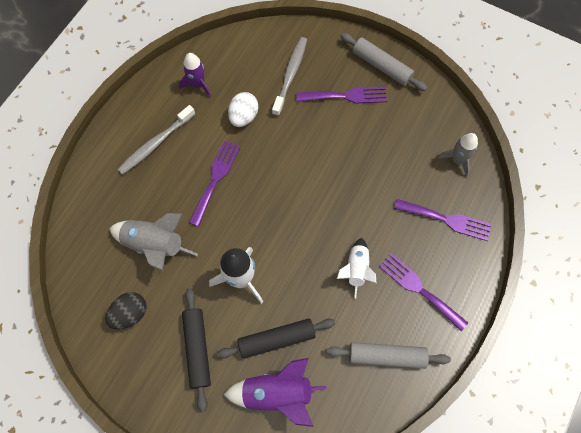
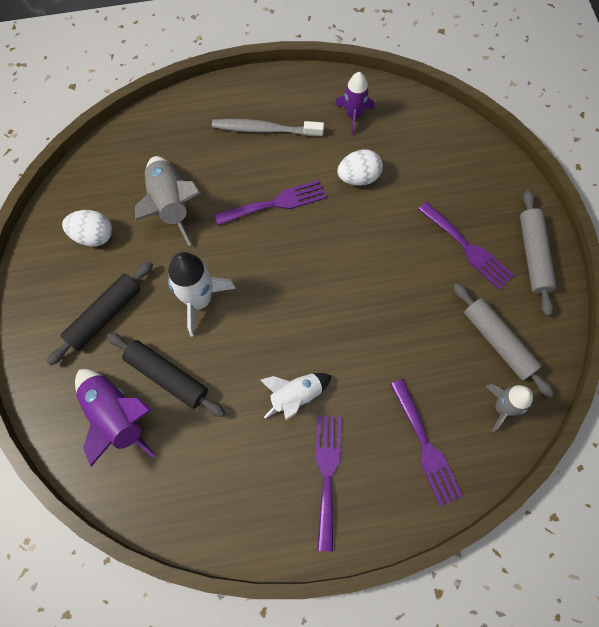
camera: 50 degrees right, 0 degrees up
black egg [105,292,147,329] -> white egg [62,210,112,247]
grey toothbrush [272,37,307,116] -> none
grey rolling pin [327,342,451,369] -> grey rolling pin moved to [453,283,554,397]

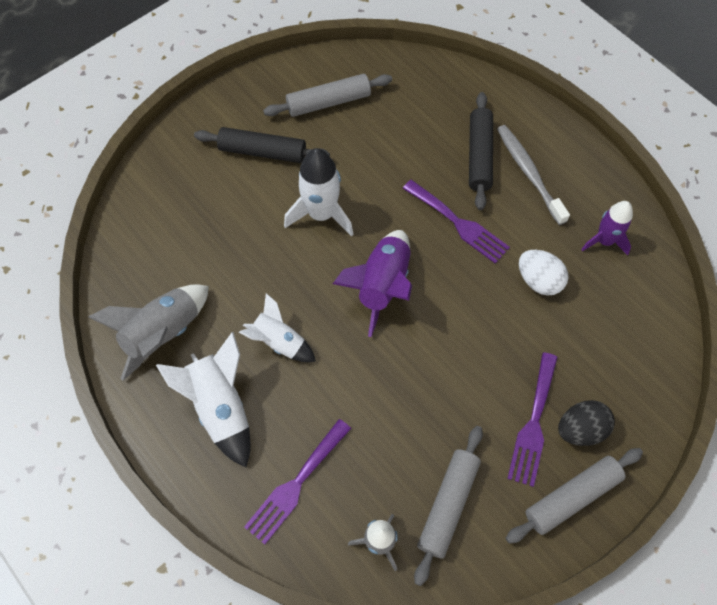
camera: 60 degrees right, 5 degrees down
white egg [62,210,112,247] -> grey rolling pin [263,74,392,117]
purple rocket [75,369,156,467] -> purple rocket moved to [333,230,412,337]
black rolling pin [107,333,225,417] -> black rolling pin moved to [469,92,493,210]
grey rocket [135,156,201,246] -> grey rocket moved to [88,284,209,381]
purple fork [316,416,341,551] -> white rocket [156,332,251,467]
none -> black egg [558,400,615,446]

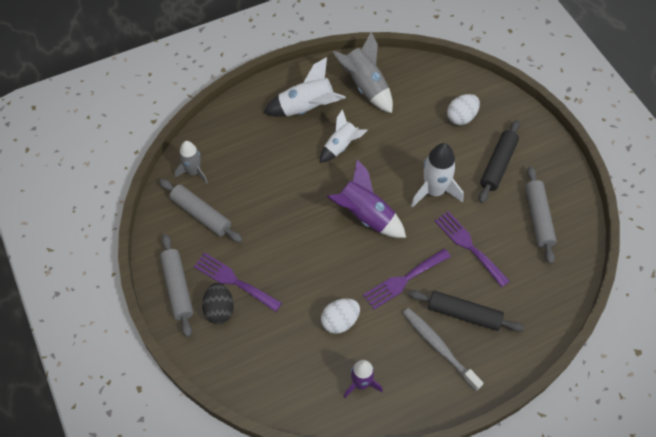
camera: 105 degrees right, 5 degrees down
purple fork [244,419,352,545] -> purple fork moved to [435,211,510,287]
grey toothbrush [497,125,570,225] -> grey toothbrush turned 120 degrees counterclockwise [403,308,483,391]
none -> white egg [447,94,480,125]

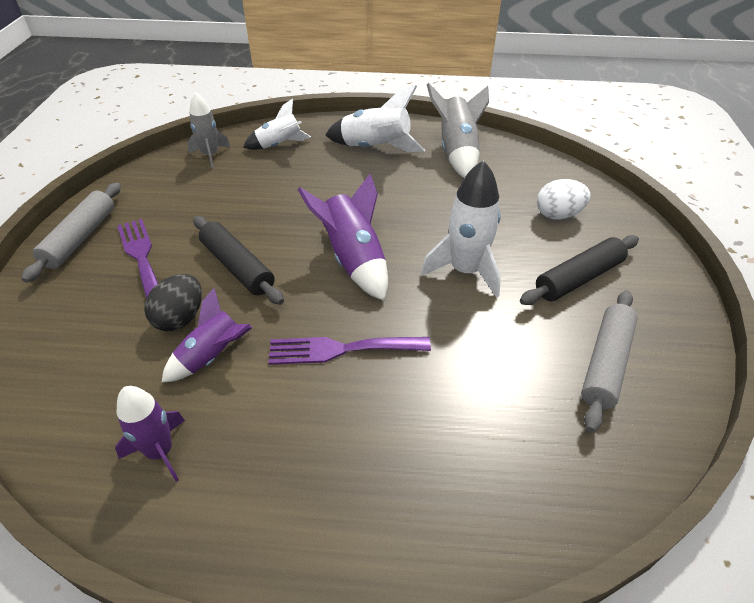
camera: 30 degrees right, 15 degrees down
grey rolling pin [159,179,242,242] -> none
black egg [202,283,234,324] -> black egg moved to [144,274,202,331]
white rocket [320,109,368,163] -> white rocket moved to [243,99,311,150]
white egg [321,298,360,334] -> purple rocket [161,288,253,383]
grey toothbrush [403,308,483,391] -> none
black rolling pin [409,290,524,332] -> black rolling pin moved to [193,216,284,305]
purple fork [435,211,510,287] -> none

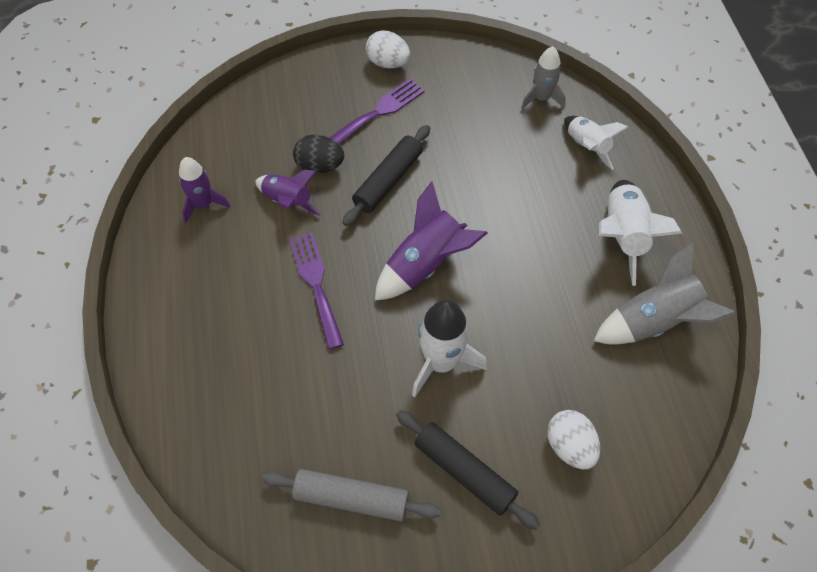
camera: 75 degrees right, 15 degrees up
grey rolling pin [22,183,121,283] -> white egg [366,30,410,68]

